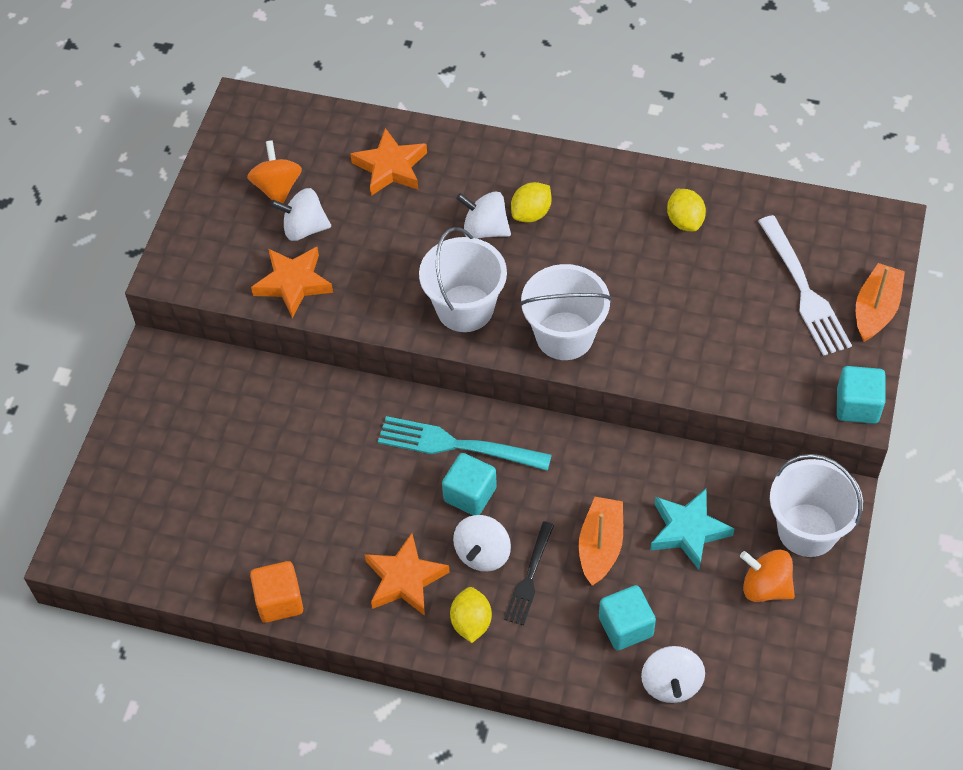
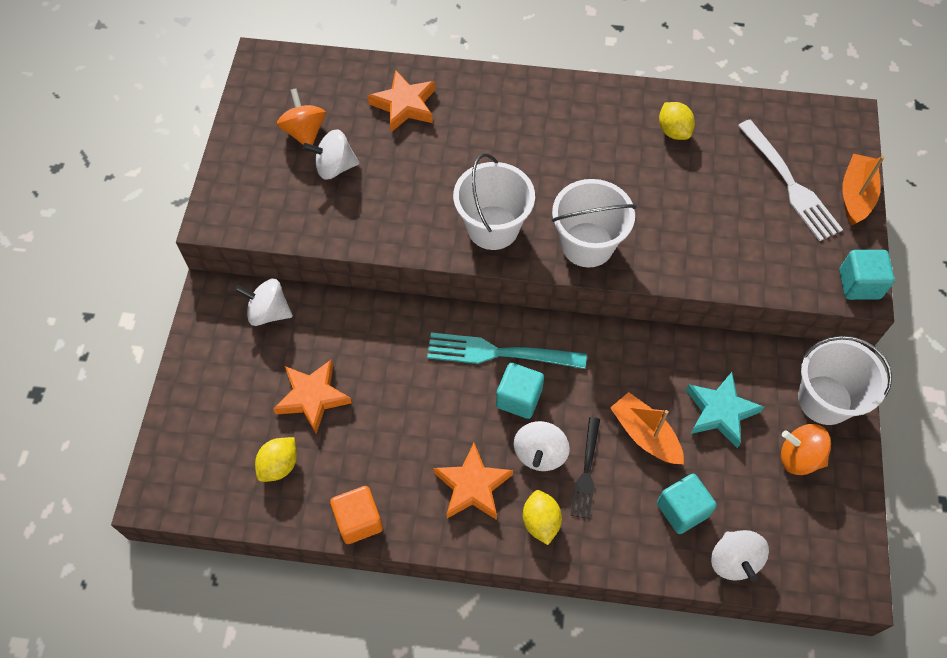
camera: 10 degrees left, 5 degrees up
orange star [251,247,333,318] -> orange star moved to [273,359,352,434]
white spinning top [456,191,511,239] -> white spinning top moved to [235,279,293,326]
yellow lemon [511,182,552,222] -> yellow lemon moved to [255,437,297,482]
orange boat [579,497,623,586] -> orange boat turned 45 degrees counterclockwise [610,392,684,464]

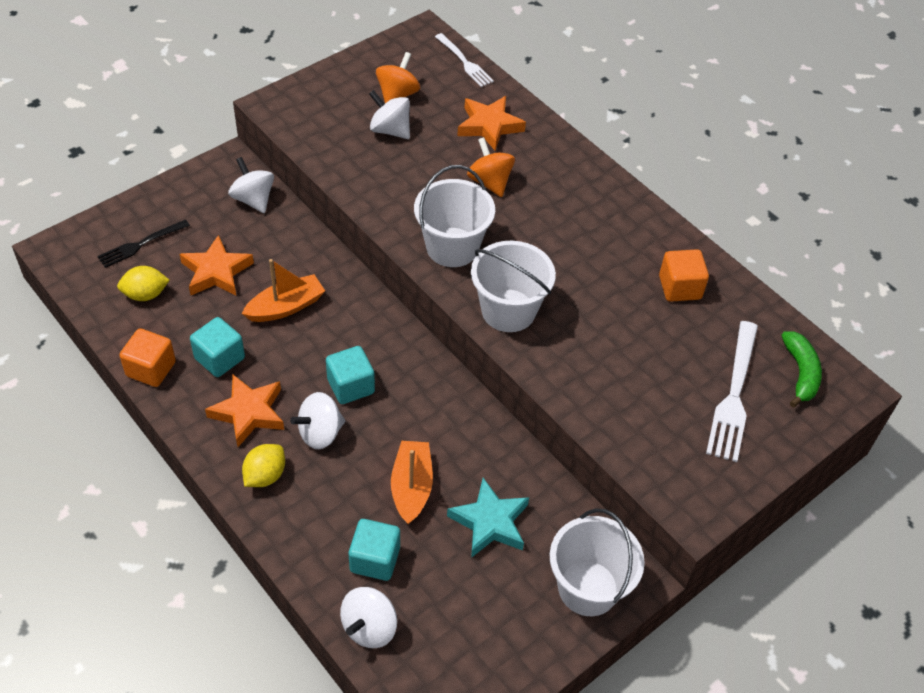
camera: 40 degrees right, 10 degrees down
turquoise fork [427,333,587,369] -> none
black fork [571,417,600,519] -> black fork moved to [97,219,190,268]
yellow lemon [659,102,695,140] -> orange cube [659,249,709,302]
orange spinning top [781,424,831,475] -> orange spinning top moved to [467,137,515,197]
turquoise cube [839,250,895,300] -> turquoise cube moved to [190,317,245,377]
orange boat [842,154,885,226] -> orange boat moved to [242,259,325,322]
none -> white fork [435,33,494,87]
none -> green banana [781,331,822,408]

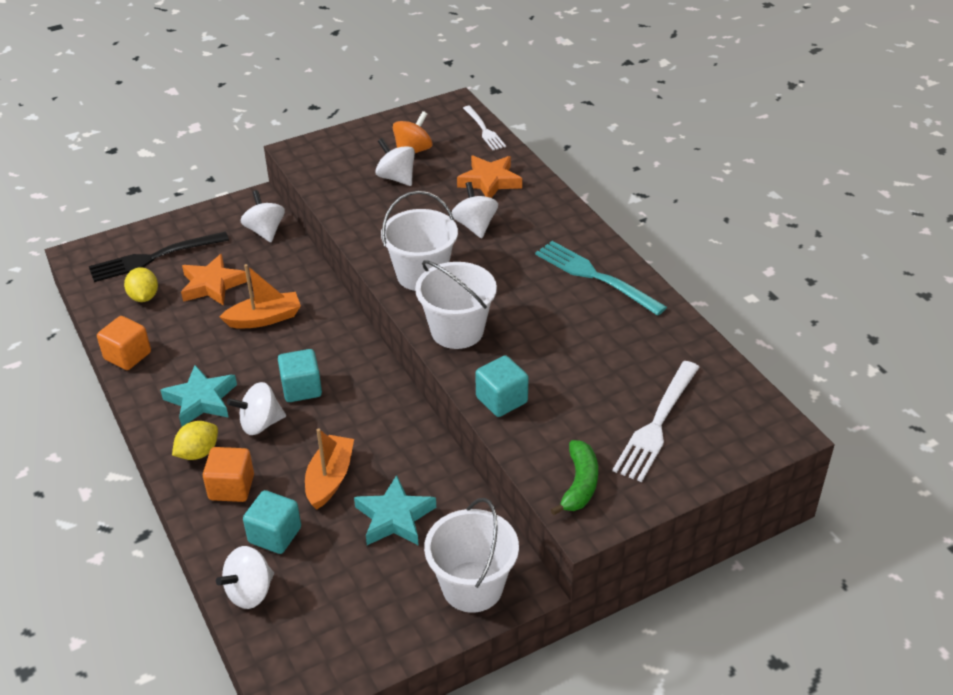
camera: 15 degrees right, 10 degrees down
black fork [97,219,190,268] -> black fork [89,232,229,282], size x1.59
yellow lemon [117,266,170,301] -> yellow lemon turned 75 degrees clockwise [124,267,158,302]
turquoise cube [190,317,245,377] -> turquoise cube moved to [475,355,529,417]
orange star [205,375,284,447] -> turquoise star [160,365,237,427]
orange spinning top [467,137,515,197] -> white spinning top [452,182,498,238]
orange cube [659,249,709,302] -> orange cube moved to [203,447,254,502]
green banana [781,331,822,408] -> green banana moved to [551,440,598,515]
none -> turquoise fork [535,241,667,316]

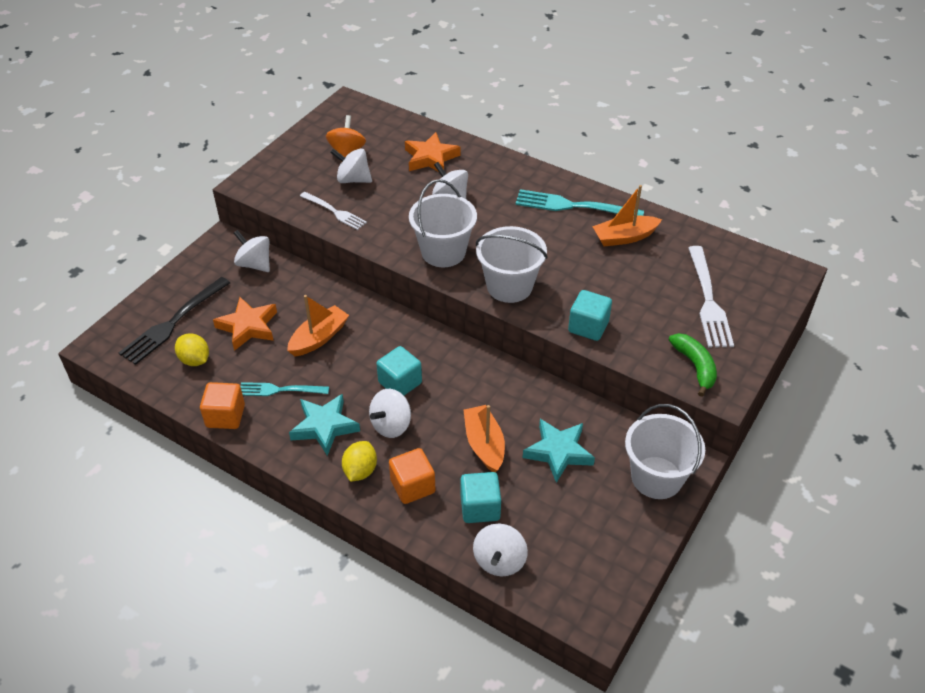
camera: 30 degrees left, 5 degrees up
white fork [463,106,506,150] -> white fork moved to [300,192,367,230]
none -> turquoise fork [240,382,329,396]
none -> orange boat [592,185,662,247]

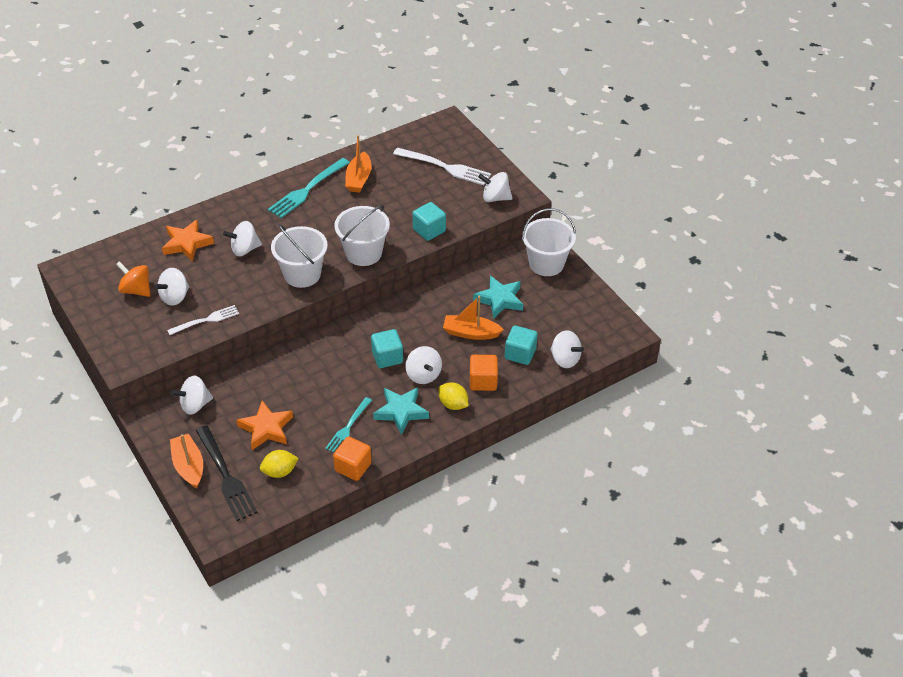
camera: 65 degrees left, 0 degrees up
orange boat [287,295,349,356] -> orange boat moved to [170,434,203,488]
green banana [669,333,717,397] -> white spinning top [478,172,513,202]

